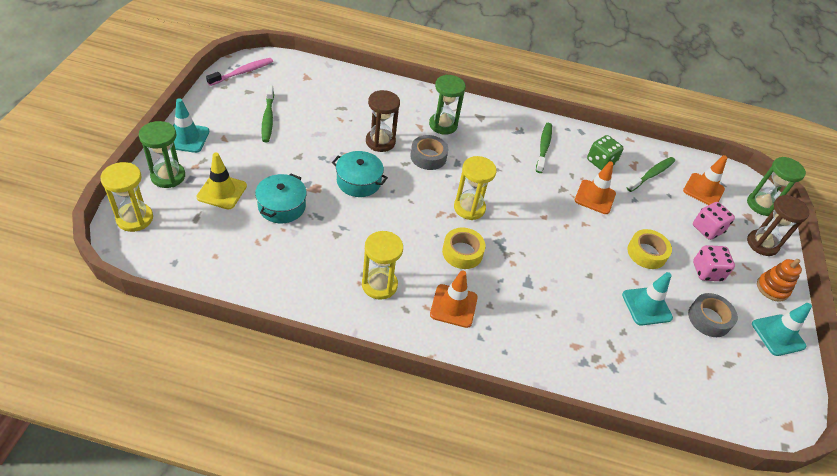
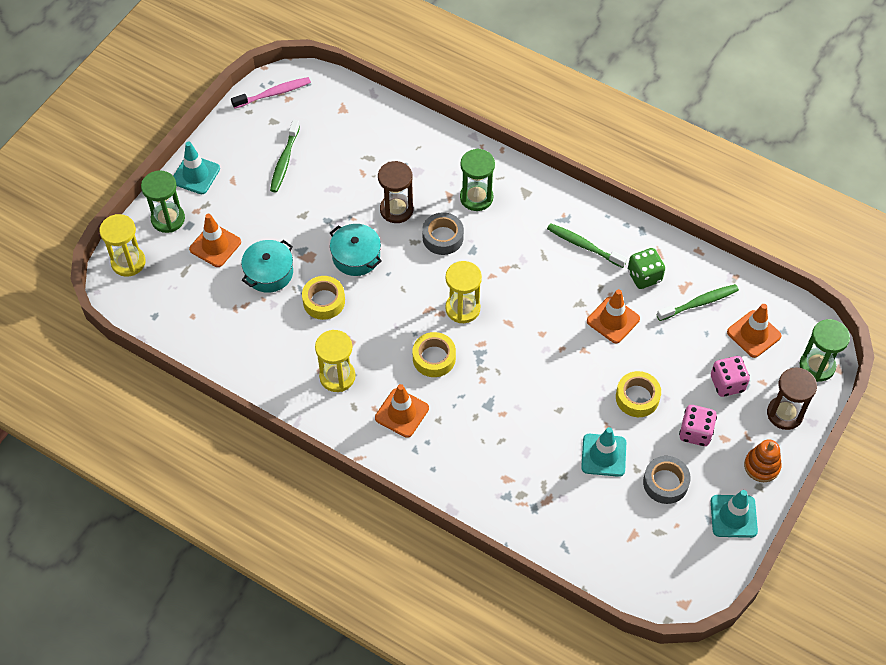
camera: 25 degrees right, 10 degrees up
yellow traffic cone [196,153,247,210] -> orange traffic cone [189,214,241,267]
green toothbrush [536,123,552,173] -> green toothbrush turned 90 degrees counterclockwise [547,223,627,268]
none -> yellow tape [302,276,345,320]

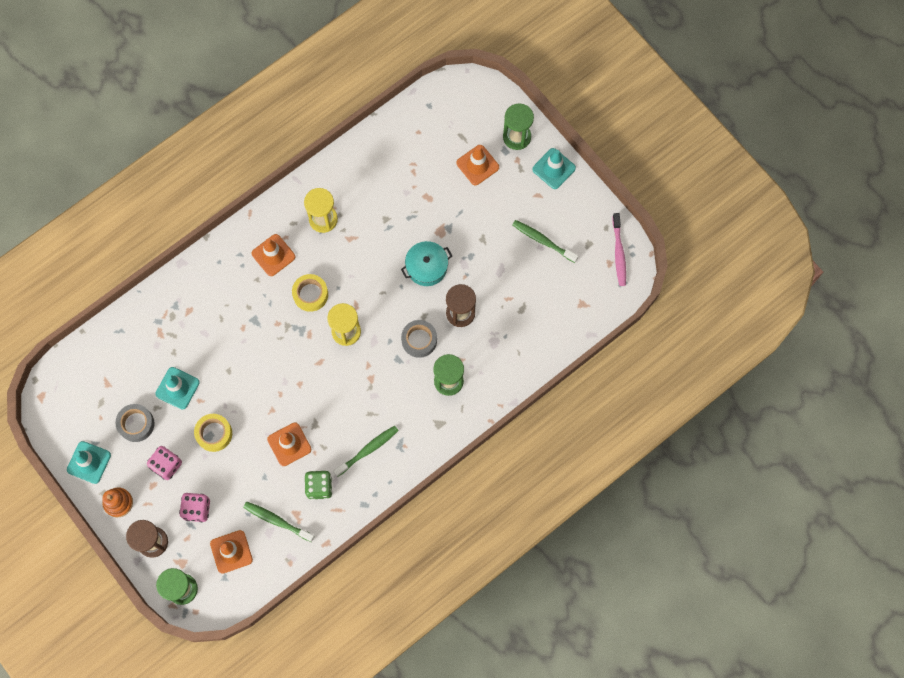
camera: 110 degrees right, 15 degrees up
yellow hourglass [99,214,146,277] -> none
turquoise pot [241,240,293,293] -> none
yellow tape [302,276,345,320] -> none
green toothbrush [657,284,739,321] -> green toothbrush turned 120 degrees clockwise [243,501,315,542]

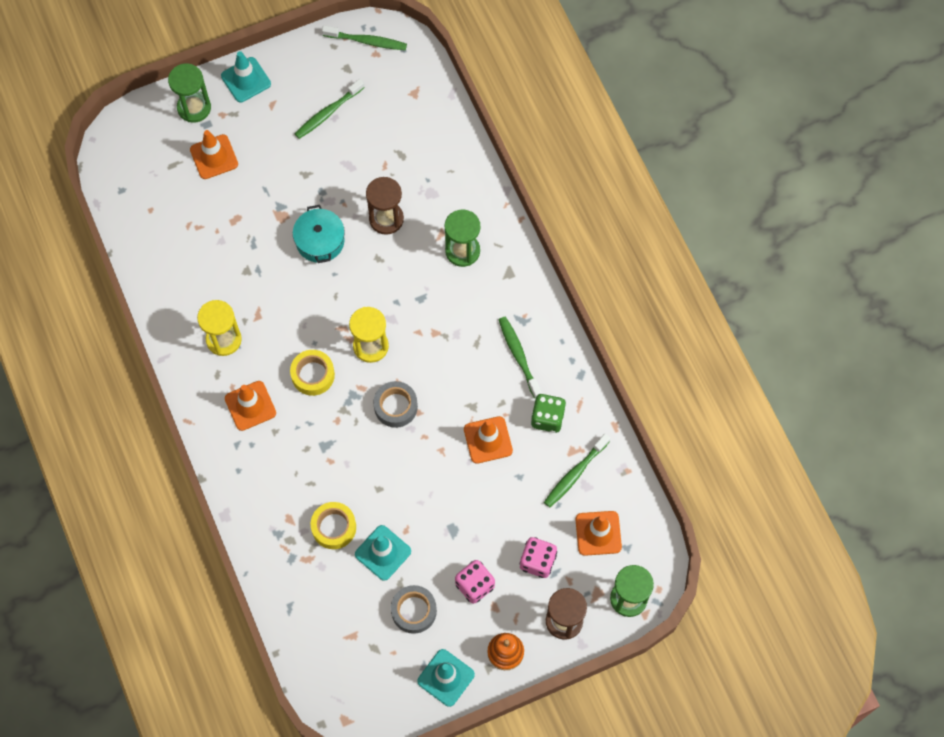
camera: 75 degrees left, 5 degrees down
yellow tape [194,414,232,452] -> yellow tape moved to [311,502,356,549]
grey tape [401,320,437,358] -> grey tape moved to [373,381,418,428]
pink toothbrush [612,213,626,286] -> green toothbrush [322,25,407,50]

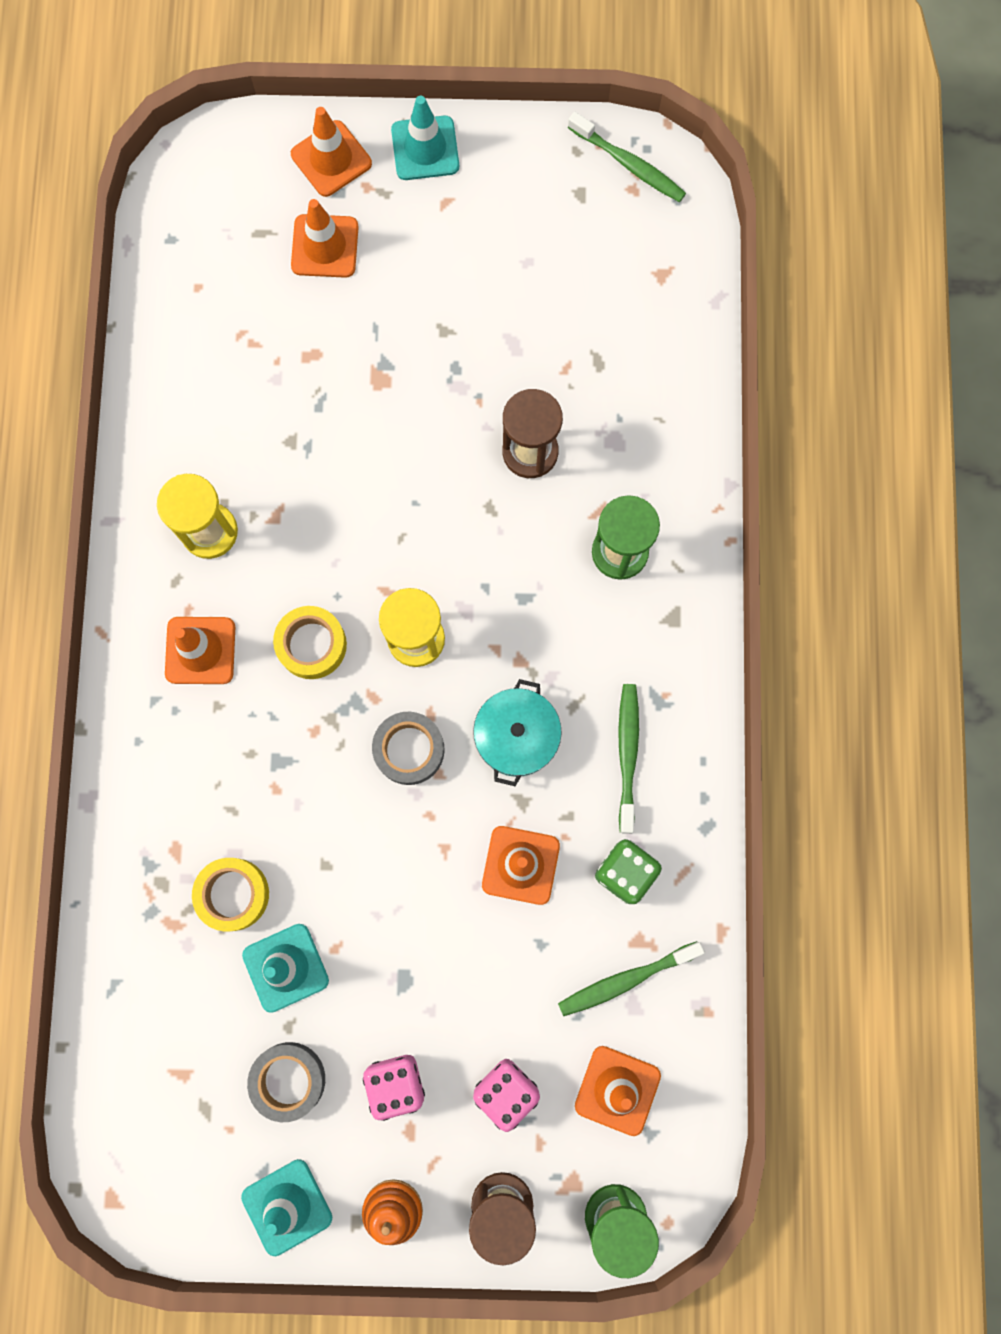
camera: 25 degrees right, 10 degrees up
green hourglass [168,63,211,123] -> orange traffic cone [291,107,372,197]
turquoise pot [293,205,345,263] -> turquoise pot moved to [473,679,562,786]
green toothbrush [295,79,365,139] -> none

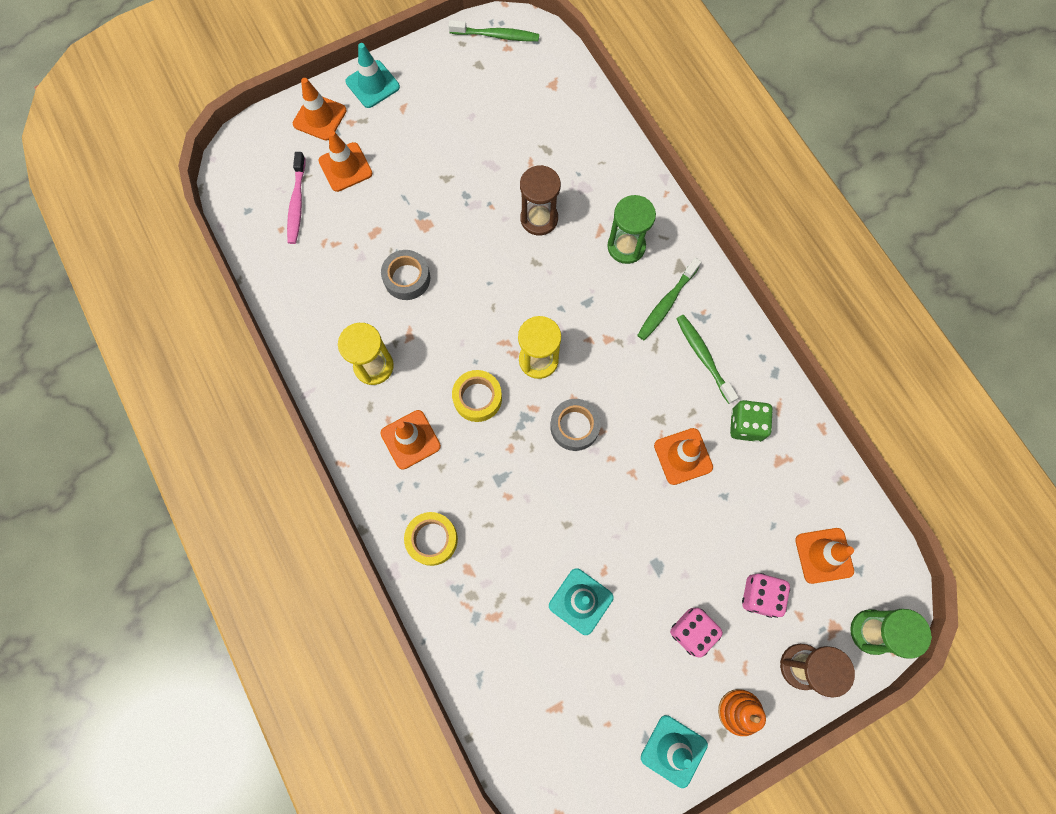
camera: 30 degrees left, 5 degrees down
yellow tape [192,858,269,931] -> yellow tape moved to [404,512,458,566]
grey tape [247,1042,325,1122] -> grey tape moved to [381,250,430,300]
turquoise pot [473,679,562,786] -> none
green toothbrush [558,941,705,1016] -> green toothbrush moved to [637,258,701,340]
none -> pink toothbrush [287,152,305,244]

